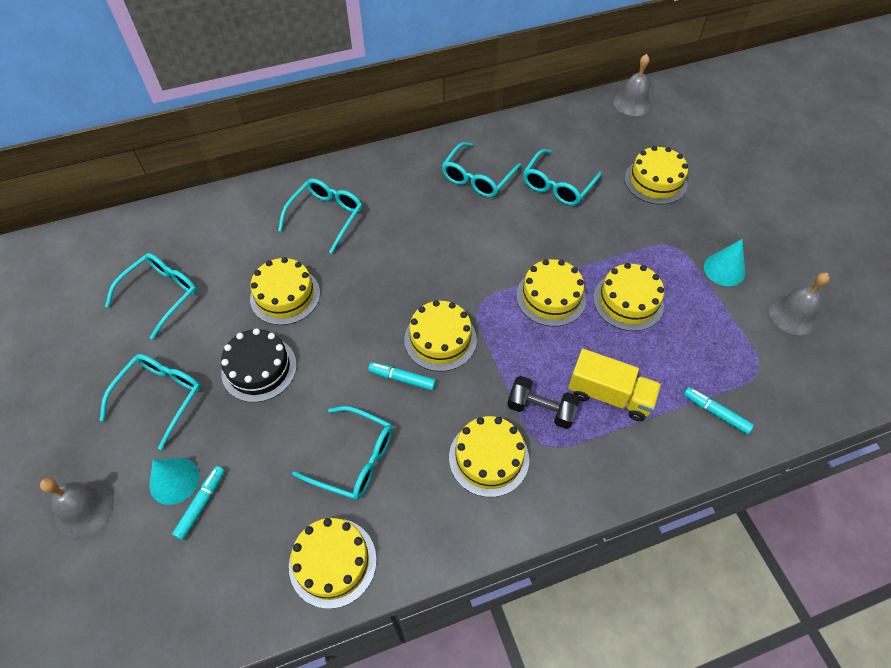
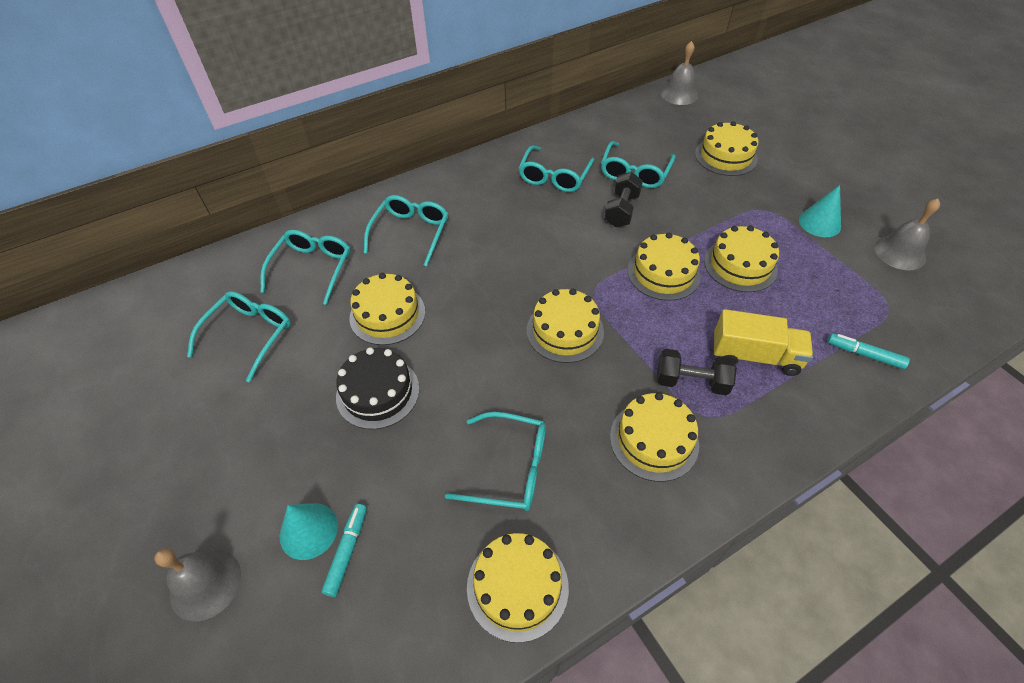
camera: 10 degrees left, 5 degrees down
turquoise glasses [100,354,201,450] -> turquoise glasses moved to [260,230,351,305]
turquoise marker [368,362,436,390] -> none
none -> black dumbbell [604,172,643,227]

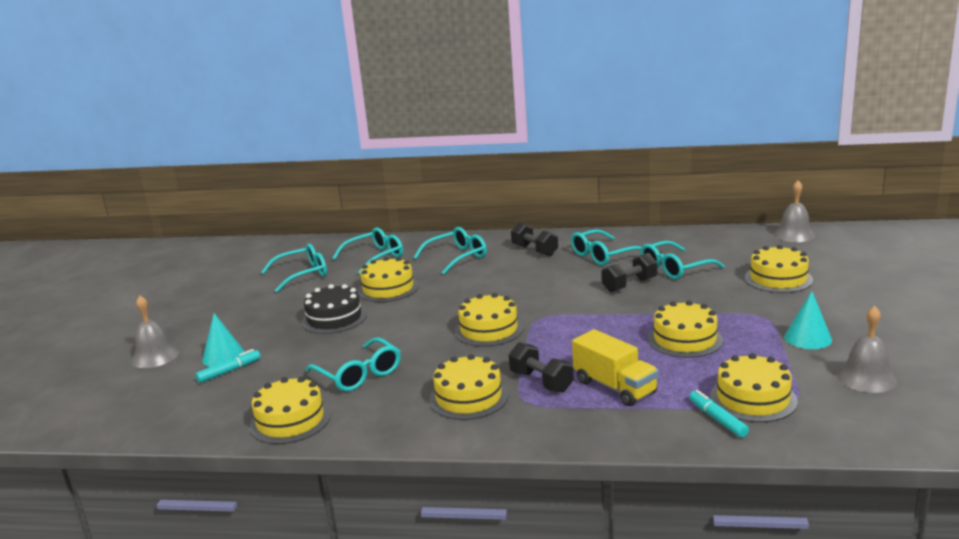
camera: 40 degrees right, 30 degrees down
yellow cake [627,233,700,301] -> yellow cake moved to [710,353,798,422]
none -> black dumbbell [511,223,558,256]

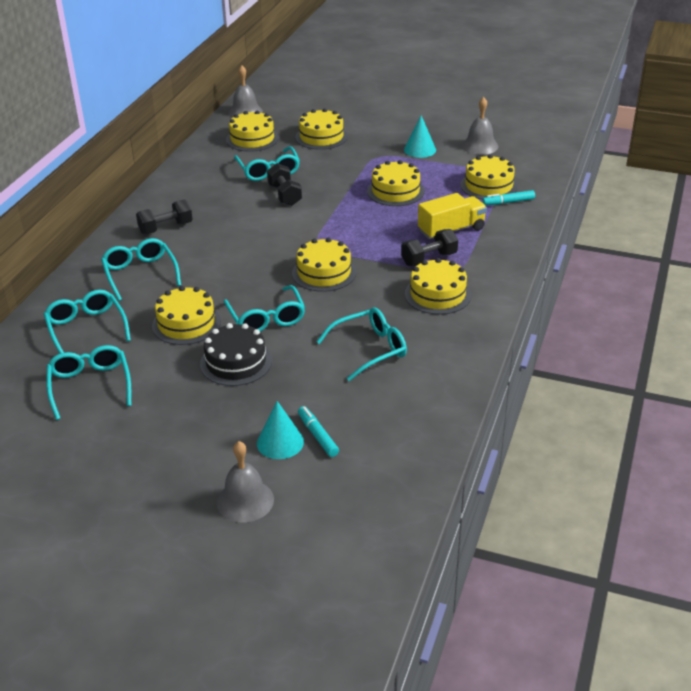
camera: 80 degrees left, 15 degrees up
yellow cake [249,377,331,444] -> yellow cake moved to [226,110,279,152]
turquoise glasses [571,229,642,266] -> turquoise glasses moved to [224,285,305,332]

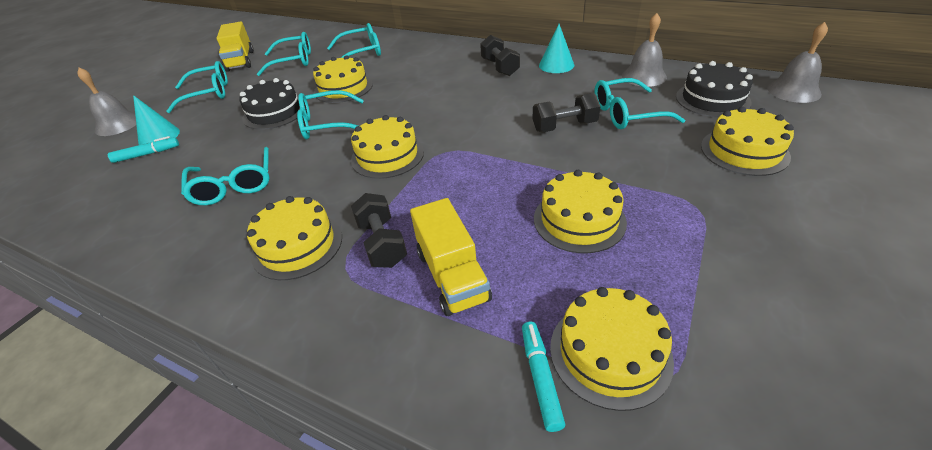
camera: 100 degrees right, 5 degrees up
turquoise glasses [101,238,181,301] -> turquoise glasses moved to [166,61,228,113]
yellow cake [226,110,279,152] -> black cake [676,61,753,117]
turquoise cone [404,115,436,158] -> turquoise cone moved to [539,24,574,73]
grey bell [462,97,498,155] -> grey bell moved to [622,13,667,87]
none -> yellow truck [217,22,254,72]

